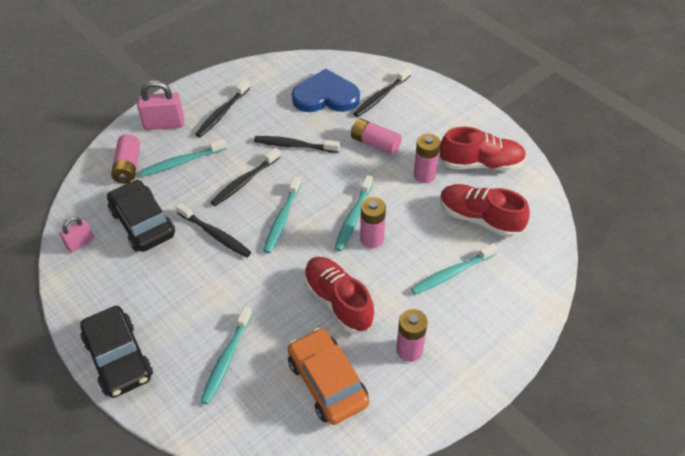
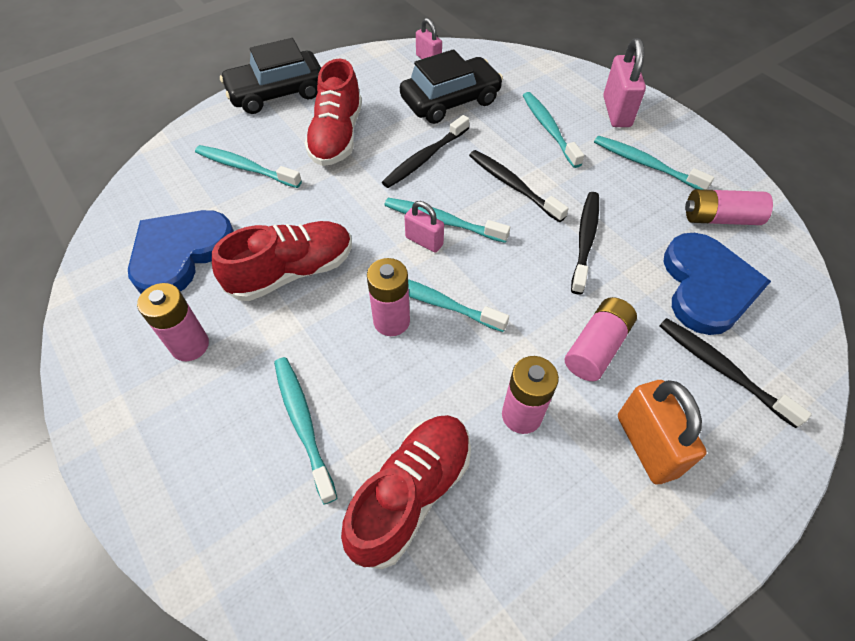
camera: 95 degrees right, 5 degrees up
pink battery [111,134,140,184] -> pink battery moved to [685,189,773,225]
black toothbrush [195,80,250,137] -> turquoise toothbrush [594,136,714,190]
orange car [288,328,369,425] -> blue heart [128,210,234,294]
red shoe [439,127,526,171] -> red shoe moved to [304,59,362,166]
none -> pink padlock [404,201,444,253]
none -> orange padlock [618,380,707,484]

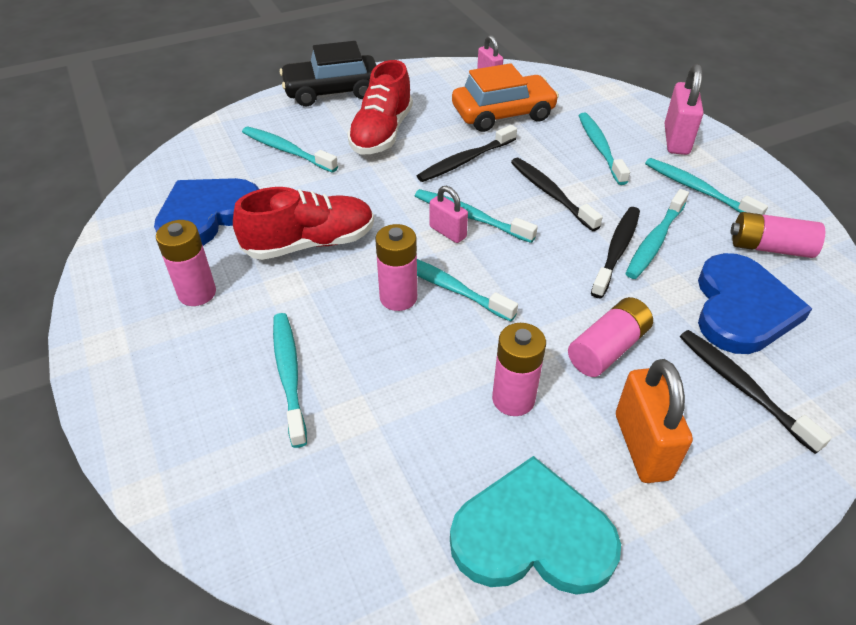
camera: 10 degrees right, 10 degrees down
red shoe [341,415,471,569] -> none
black car [400,49,503,124] -> orange car [452,63,559,132]
none -> turquoise heart [450,456,621,595]
none -> turquoise toothbrush [625,189,689,279]

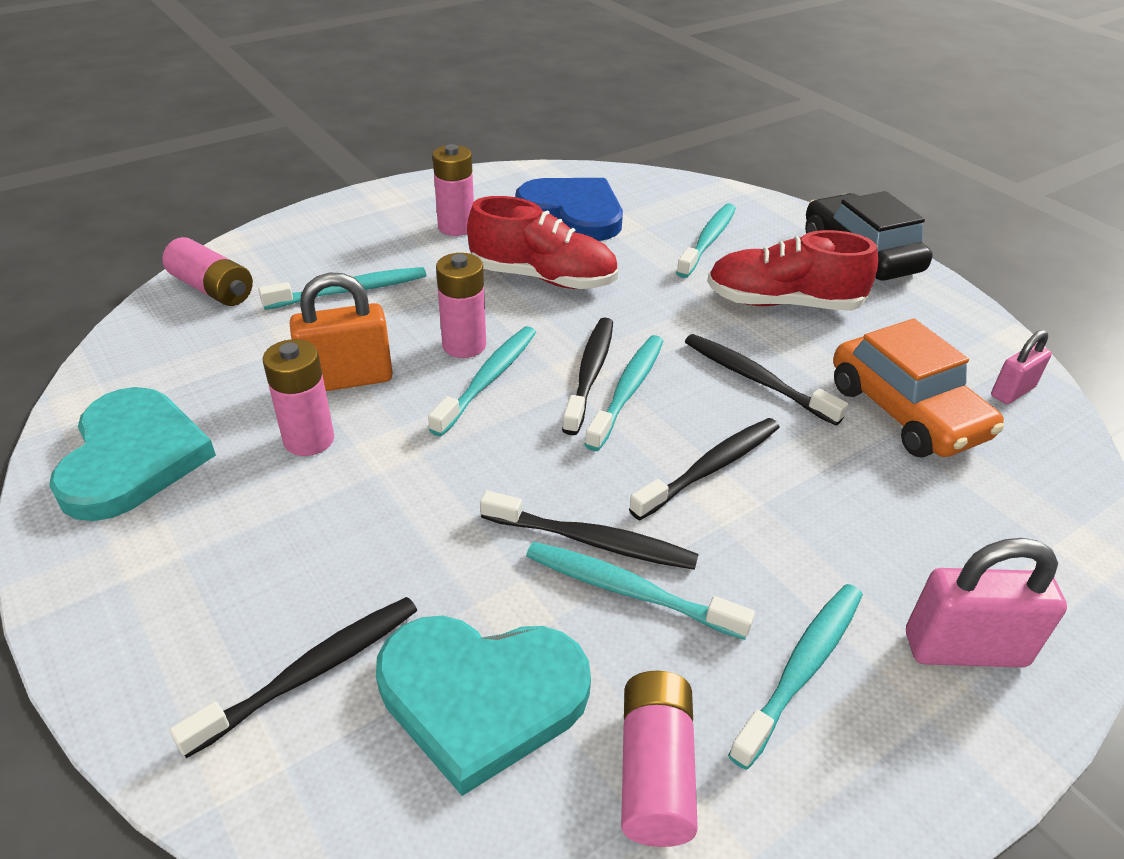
camera: 80 degrees right, 5 degrees down
red shoe [233,187,374,260] -> red shoe turned 45 degrees counterclockwise [467,196,618,289]
pink padlock [430,186,468,243] -> black toothbrush [562,317,613,435]
pink battery [568,297,653,377] -> pink battery moved to [162,237,253,306]
turquoise toothbrush [578,113,630,185] -> none
orange padlock [616,359,693,483] -> orange padlock moved to [290,272,393,391]
blue heart [698,253,812,354] -> turquoise heart [376,616,591,796]

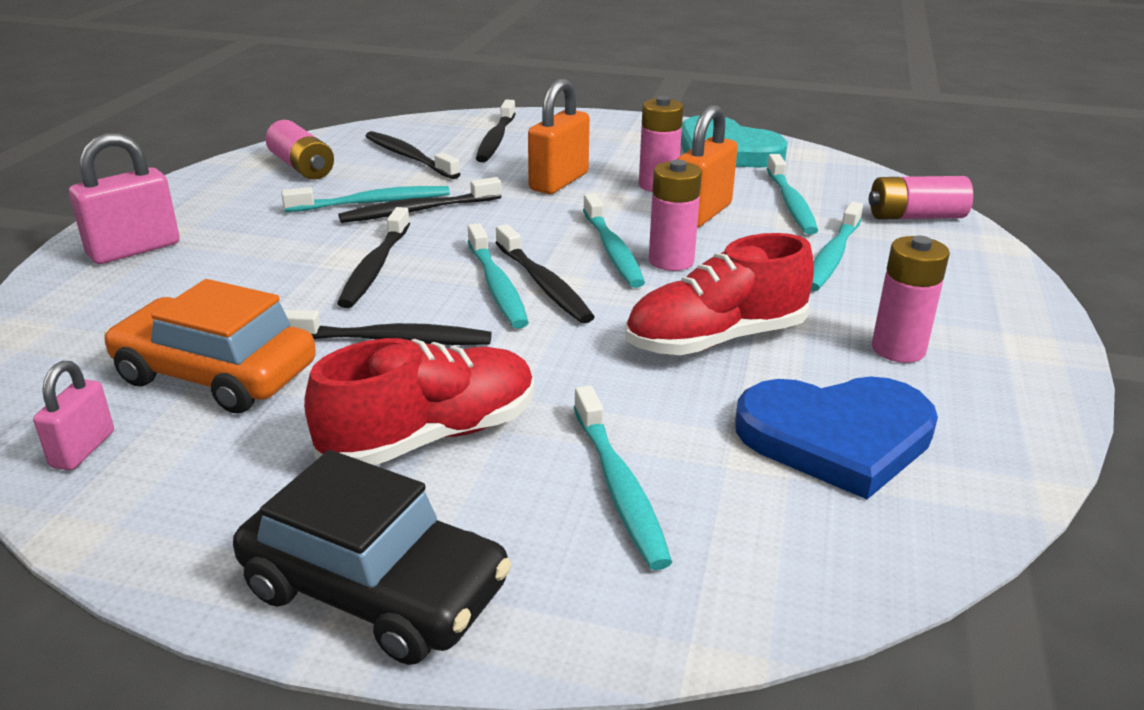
camera: 140 degrees right, 10 degrees down
turquoise heart [376,616,591,796] -> black toothbrush [366,131,461,179]
turquoise toothbrush [728,584,863,770] -> turquoise toothbrush moved to [767,154,818,235]
none -> orange padlock [528,78,590,194]

